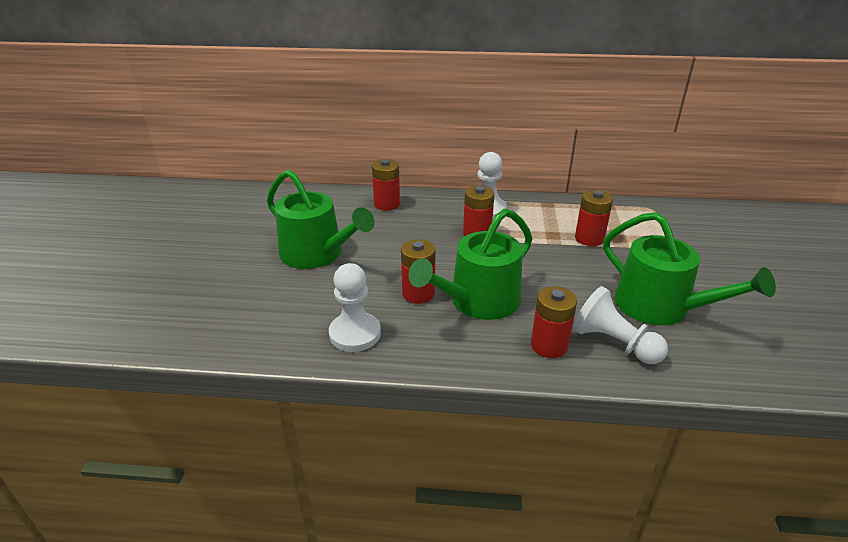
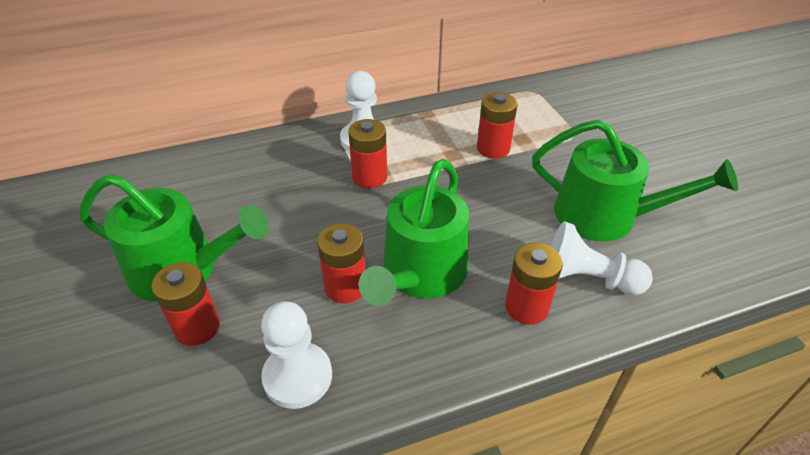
camera: 25 degrees left, 10 degrees up
red battery [372,159,400,210] -> red battery moved to [151,262,220,346]

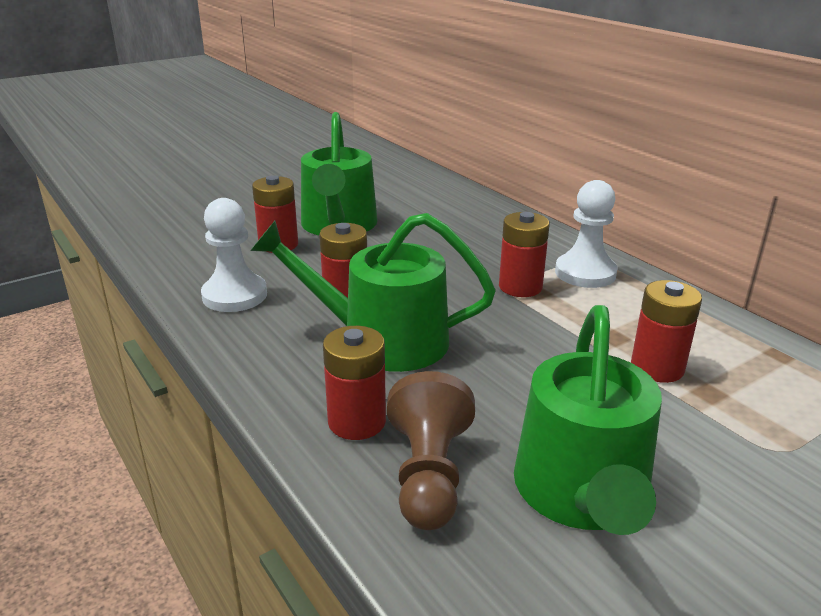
camera: 75 degrees right, 15 degrees down
white pawn [550,221,653,295] -> brown pawn [387,371,475,530]

